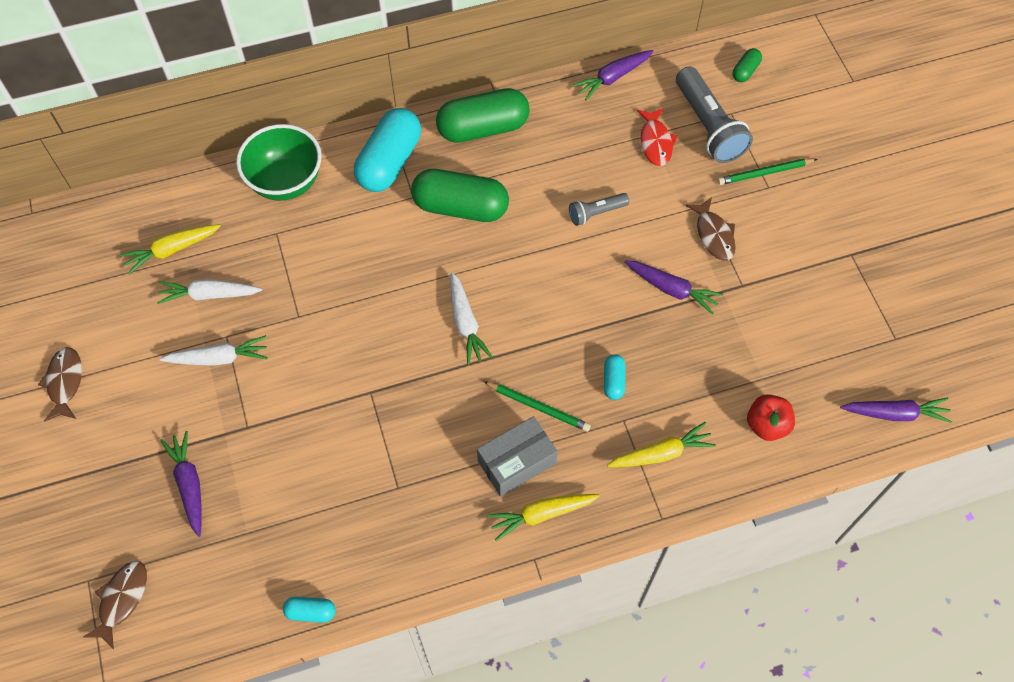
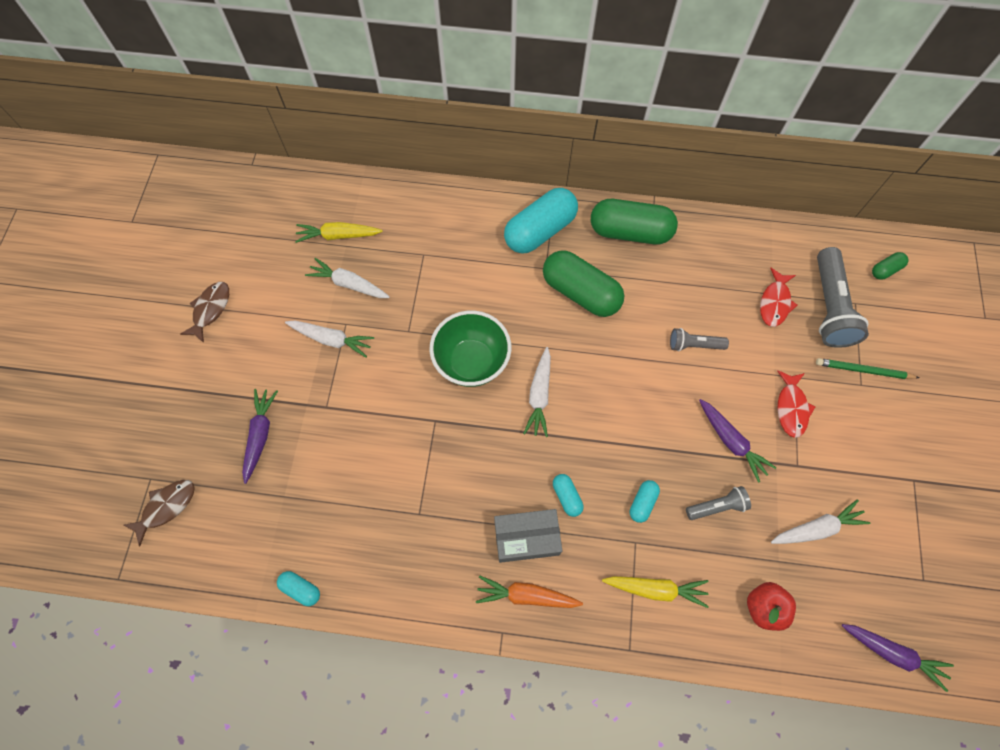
camera: 25 degrees right, 5 degrees up
green bowl [236,124,321,201] -> green bowl moved to [430,310,511,387]
green pencil [483,381,591,432] -> turquoise capsule [553,474,583,517]
yellow carrot [487,494,599,541] -> orange carrot [476,576,583,608]
purple carrot [572,50,654,101] -> none
brown fish [685,197,736,261] -> red fish [777,370,815,438]
none -> grey flashlight [686,486,751,520]
none -> white carrot [771,499,870,544]

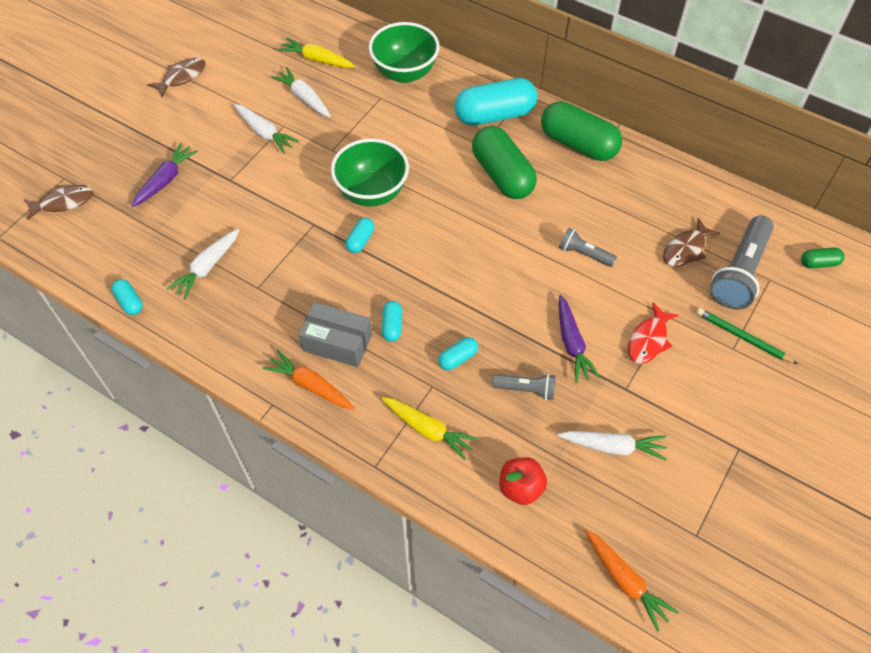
camera: 25 degrees right, 10 degrees down
white carrot [523,347,551,437] -> white carrot moved to [166,229,239,300]
red fish [760,268,797,327] -> brown fish [663,218,720,267]
purple carrot [842,624,954,692] -> orange carrot [585,529,679,632]
none -> turquoise capsule [346,218,374,253]
none -> green bowl [368,22,440,83]

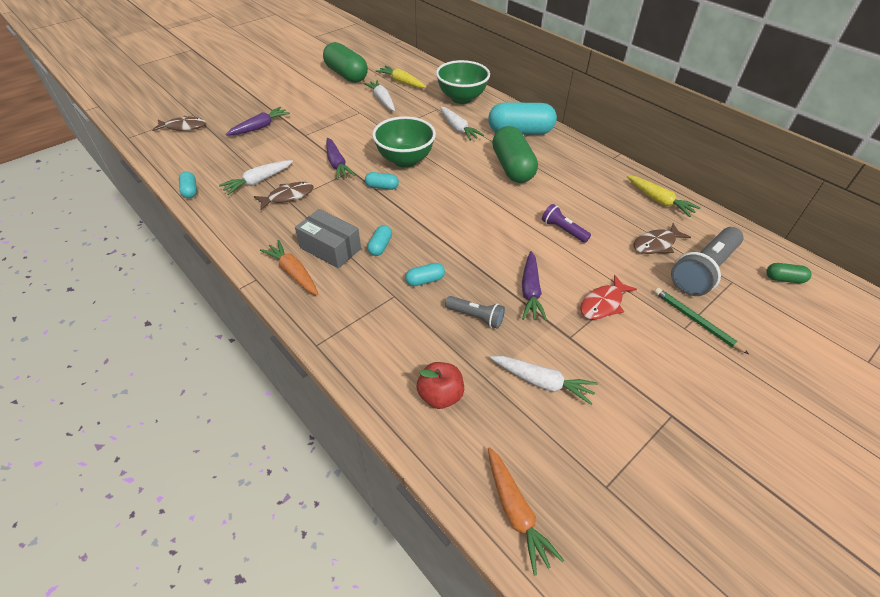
camera: 15 degrees right, 10 degrees down
brown fish [148,58,206,97] -> brown fish moved to [254,182,314,210]
white carrot [234,104,300,154] -> white carrot moved to [440,107,484,141]
turquoise capsule [346,218,374,253] -> turquoise capsule turned 60 degrees clockwise [365,172,399,190]
yellow carrot [381,397,478,460] -> yellow carrot moved to [627,175,700,217]
green capsule [541,101,622,161] -> green capsule moved to [323,42,368,83]
grey flashlight [559,228,617,267] -> purple flashlight [542,204,591,243]
none -> purple carrot [326,138,356,180]

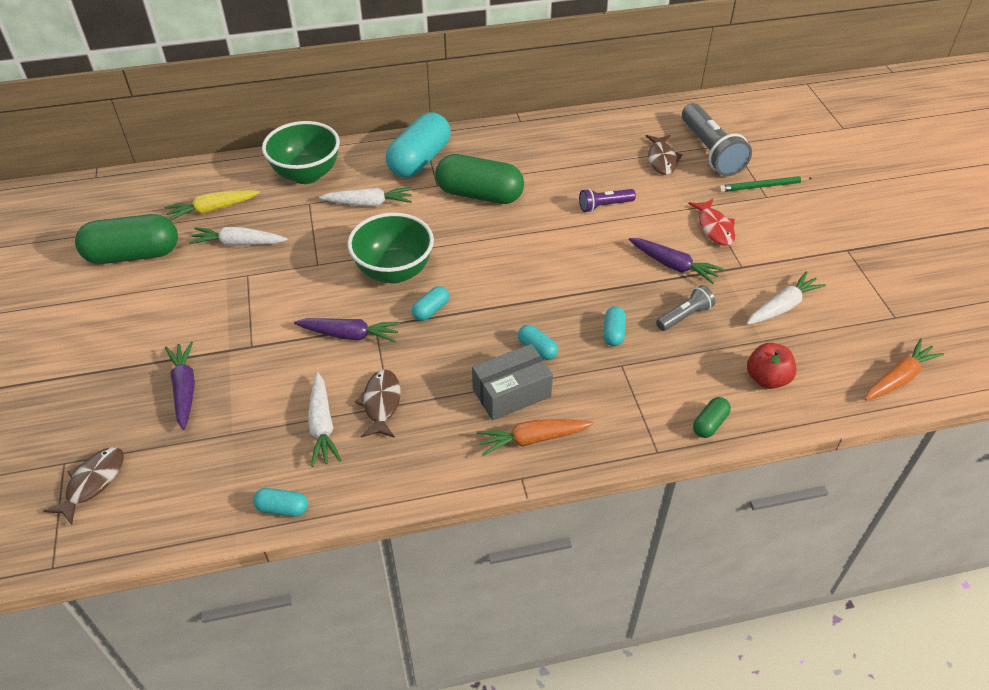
camera: 60 degrees left, 0 degrees up
orange carrot [488,447,564,575] -> orange carrot turned 45 degrees counterclockwise [865,339,944,401]
yellow carrot [627,175,700,217] -> none
green capsule [766,263,812,283] -> green capsule moved to [693,397,731,438]

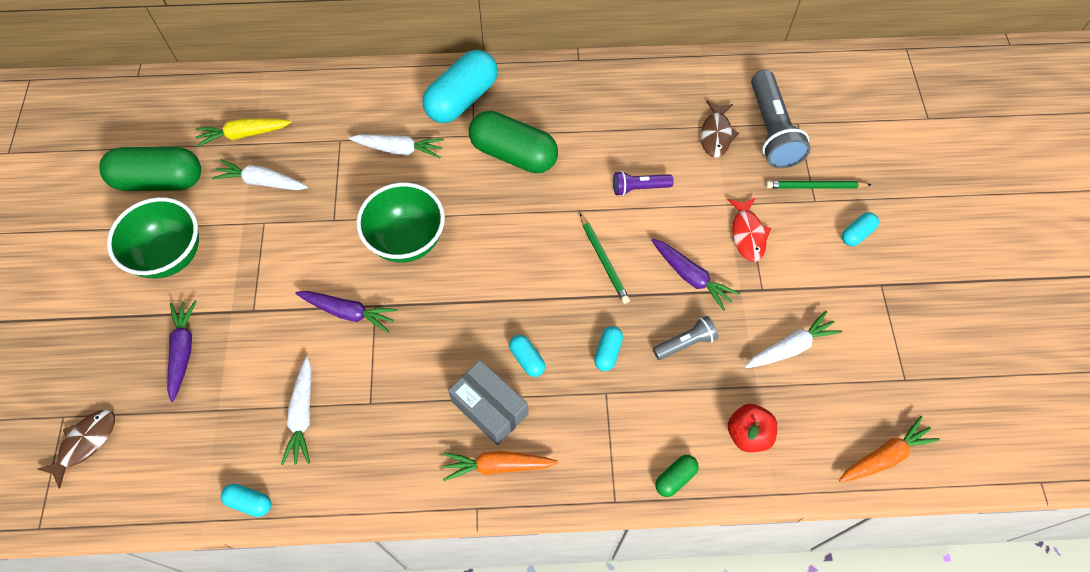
camera: 10 degrees right, 15 degrees up
green bowl [262,121,340,184] -> green bowl moved to [107,197,199,279]
brown fish [355,369,401,438] -> none
turquoise capsule [412,286,449,321] -> turquoise capsule moved to [842,212,879,246]
grey box [472,344,553,420] -> grey box turned 60 degrees clockwise [448,360,528,445]
none -> green pencil [580,214,630,304]

